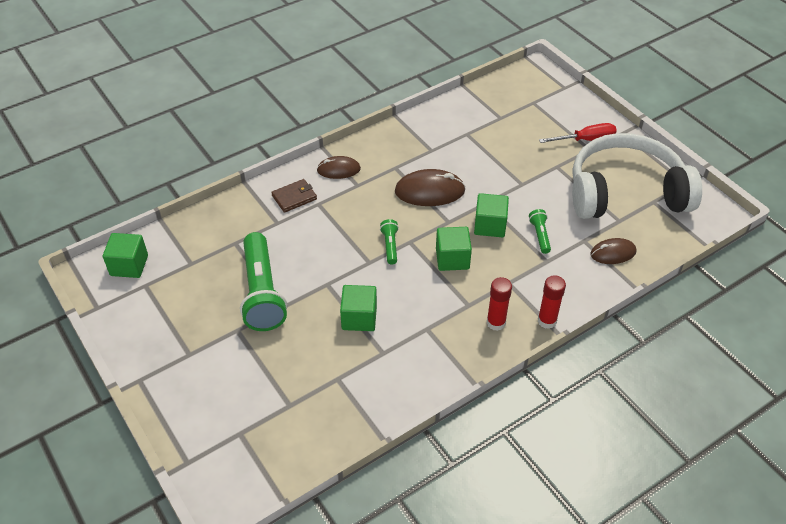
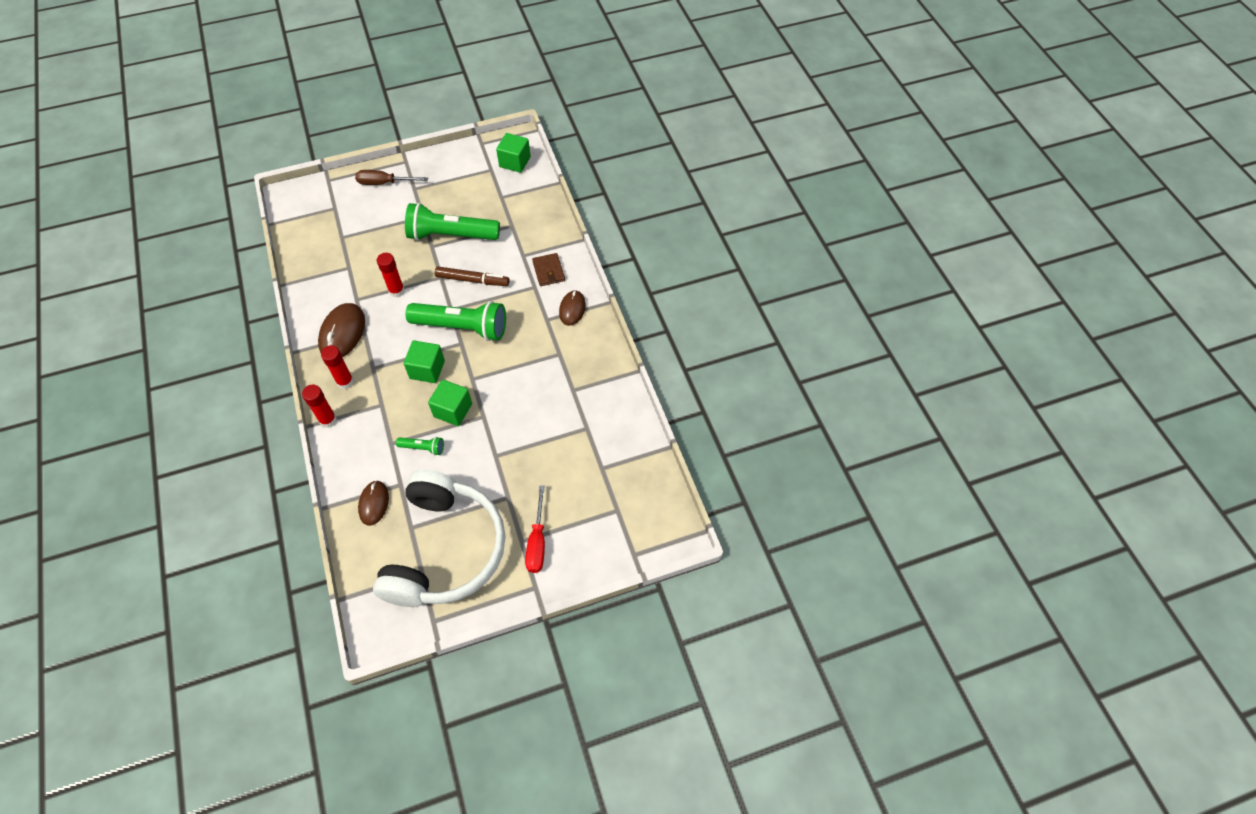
camera: 105 degrees right, 10 degrees up
green cube [340,285,377,331] -> red glue stick [377,253,405,297]
green flashlight [380,219,399,264] -> green flashlight [405,301,506,341], size x2.27
brown mouse [395,169,466,206] -> brown mouse moved to [318,303,365,357]
none -> brown screwdriver [355,170,428,185]
none -> brown marker [435,267,510,286]

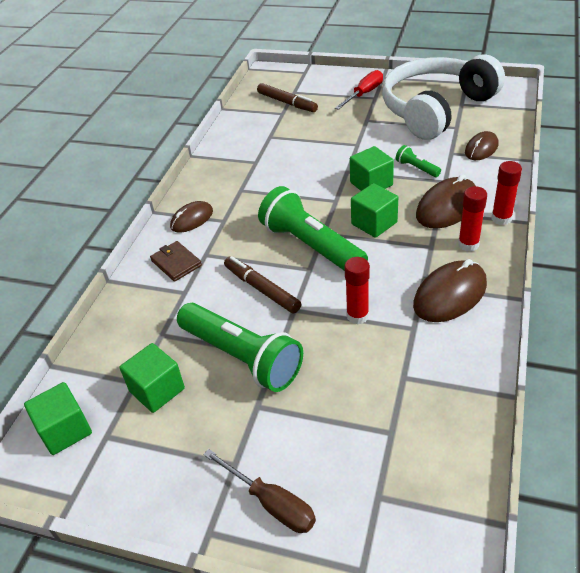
camera: 140 degrees left, 15 degrees down
brown wallet [532,253,565,286] -> brown wallet turned 60 degrees counterclockwise [150,241,202,282]
none -> green cube [120,343,185,413]
none -> brown marker [257,83,318,112]
none -> brown mouse [416,174,475,229]

